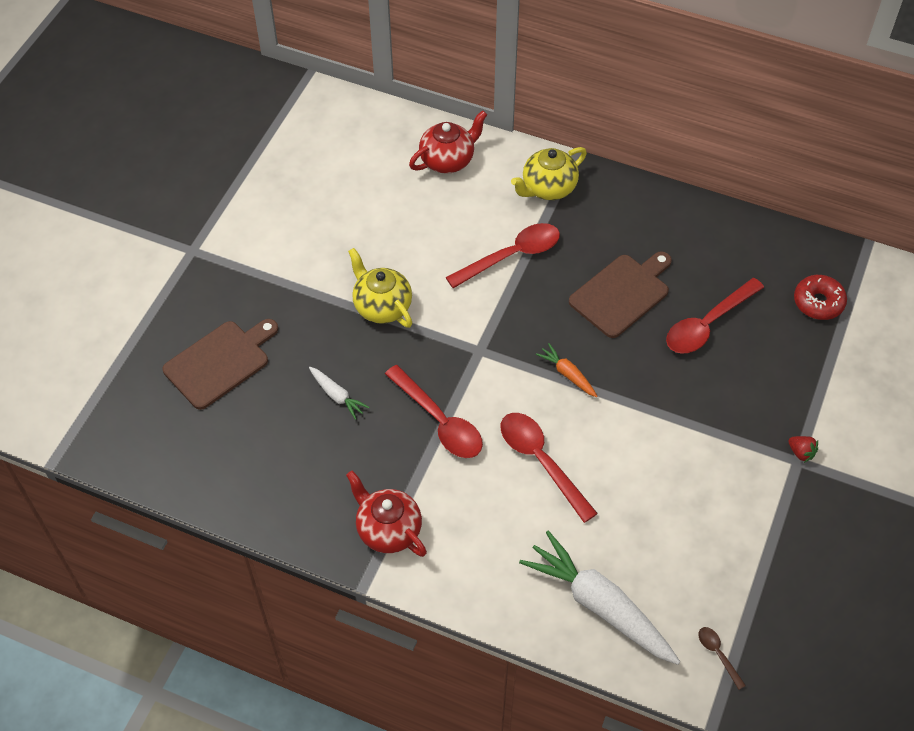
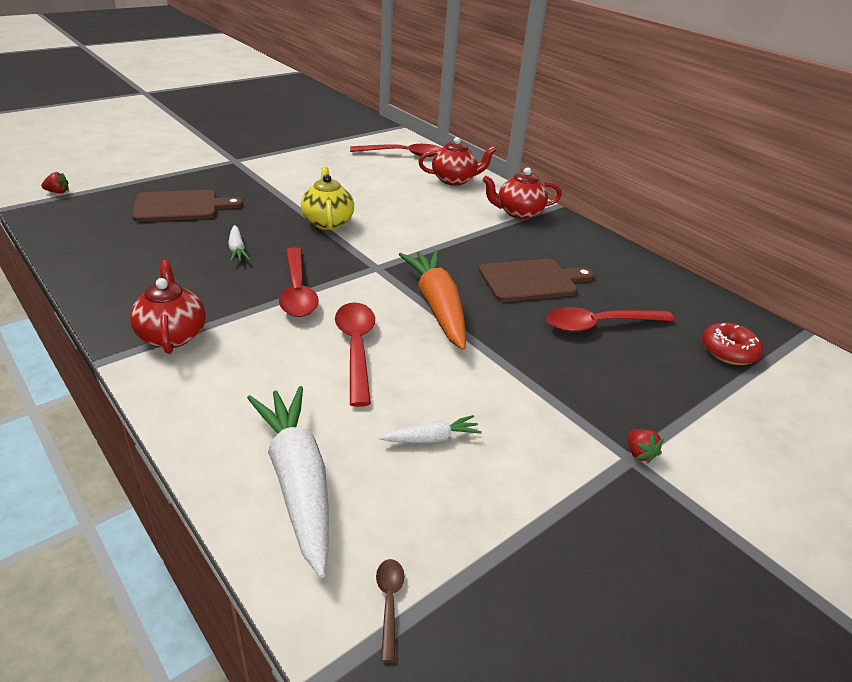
camera: 25 degrees right, 20 degrees down
red spoon [446,223,560,288] -> red spoon moved to [350,144,442,157]
yellow teapot [511,147,587,200] -> red teapot [483,167,562,219]
orange carrot [536,343,598,397] -> orange carrot [399,250,466,350], size x2.15
none -> red strawberry [41,172,69,193]
none -> white carrot [379,415,482,443]

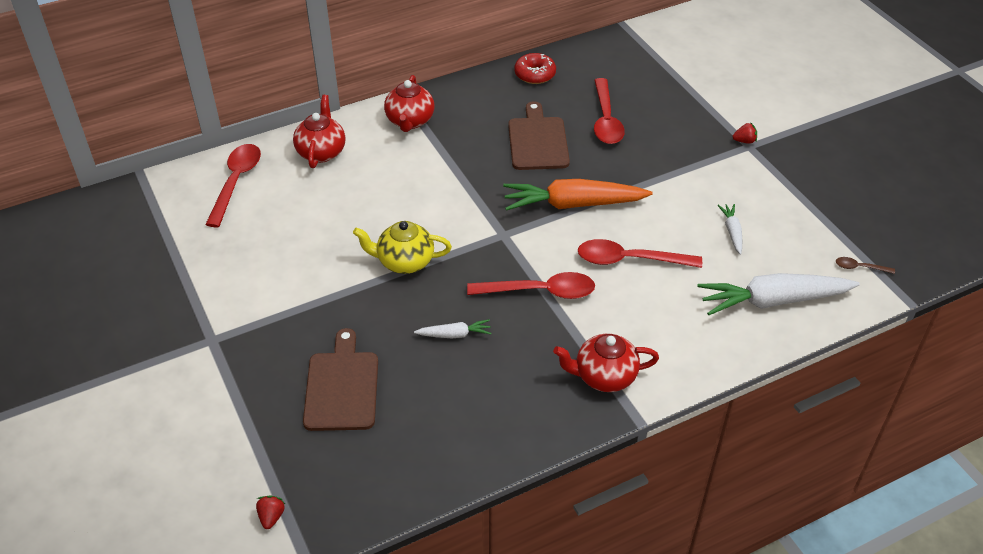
camera: 75 degrees left, 10 degrees up
red donut [702,322,763,365] -> red donut moved to [514,53,556,84]

